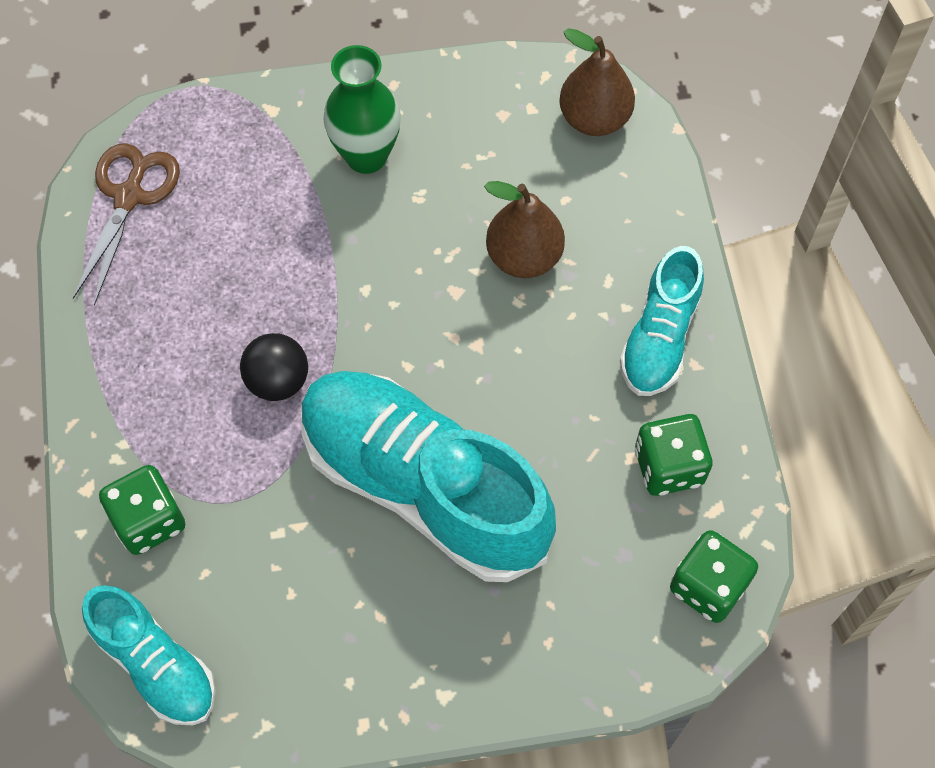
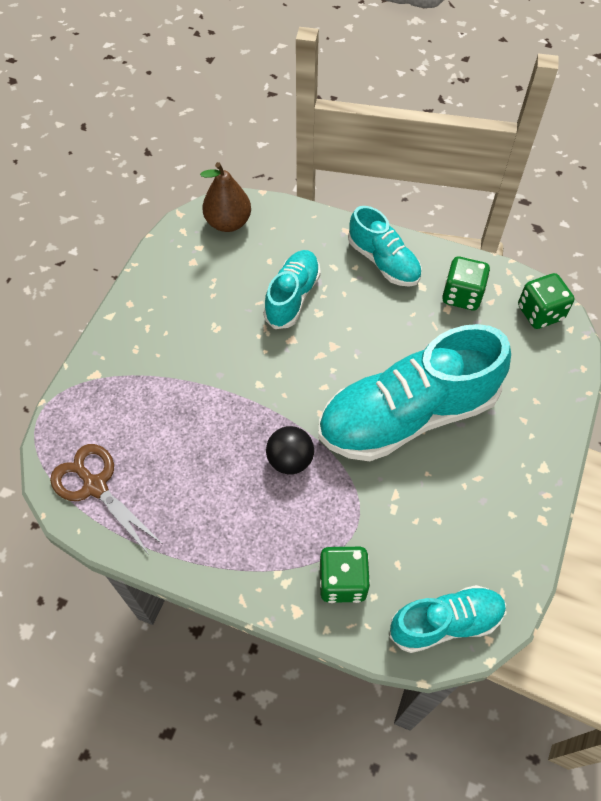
camera: 60 degrees left, 5 degrees down
green vase [323,45,401,174] -> none
brown pear [484,181,565,278] -> turquoise shoe [263,250,321,329]

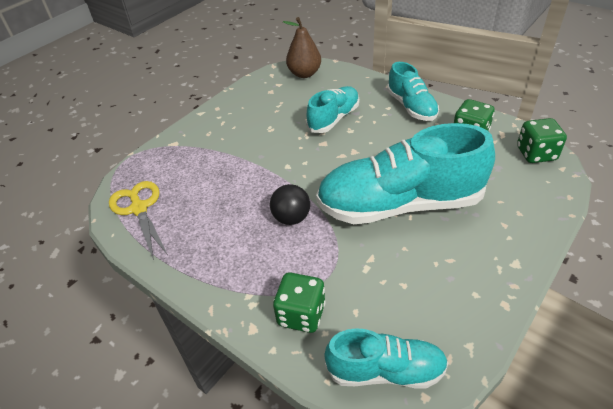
camera: 20 degrees right, 15 degrees down
brown scissors [50,444,161,556] -> yellow scissors [109,181,167,260]

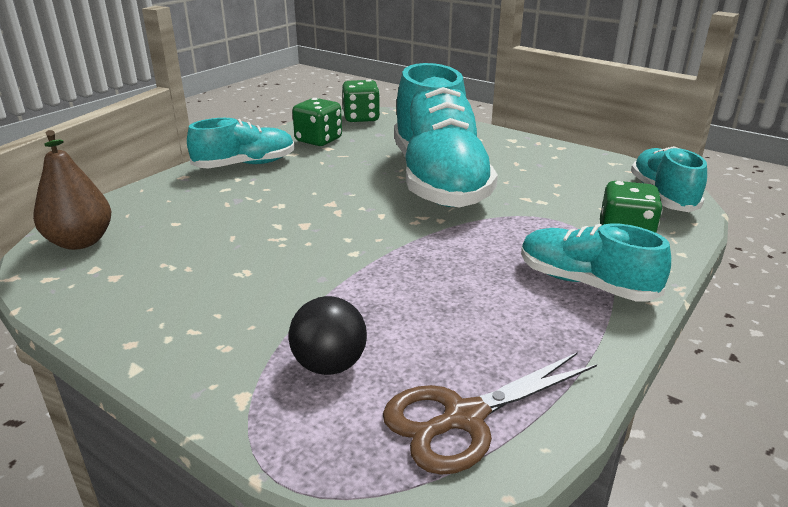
camera: 95 degrees left, 15 degrees down
yellow scissors [109,181,167,260] -> brown scissors [383,352,597,475]
black ball [270,184,310,225] -> black ball moved to [289,296,367,375]
turquoise shoe [306,86,359,133] -> turquoise shoe moved to [521,223,671,302]

